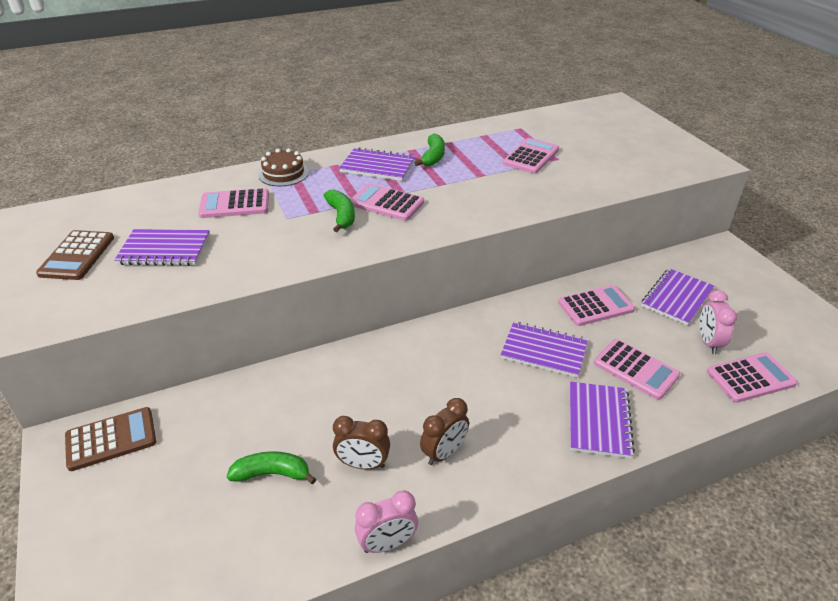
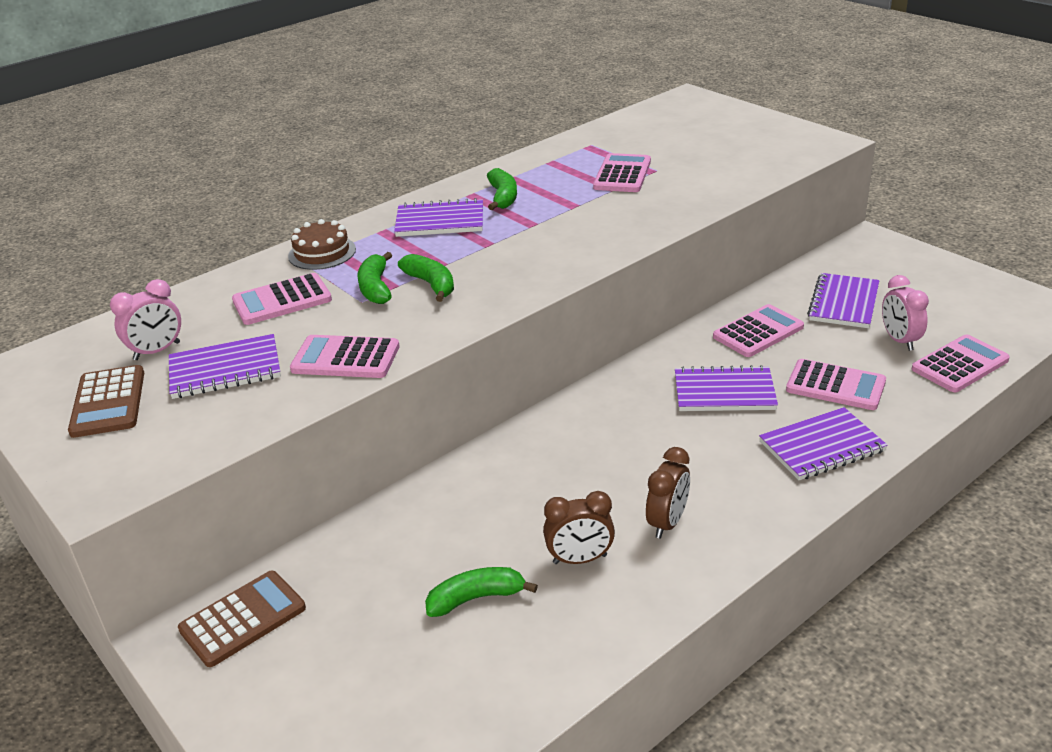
camera: 15 degrees left, 5 degrees down
pink calculator [351,183,424,221] -> pink calculator moved to [290,335,400,378]
pink clock [355,490,418,553] -> pink clock moved to [110,279,181,360]
purple notebook [570,382,635,459] -> purple notebook turned 75 degrees clockwise [759,407,888,480]
none -> green banana [358,252,392,304]

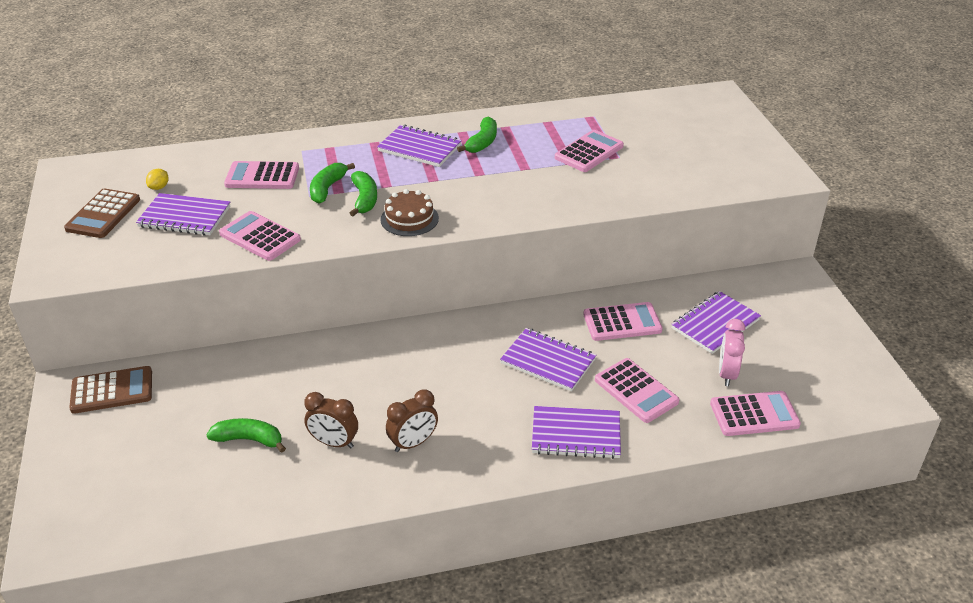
camera: 25 degrees right, 5 degrees up
pink clock [110,279,181,360] -> yellow lemon [146,169,169,190]
brown cake [288,219,356,270] -> brown cake moved to [380,189,439,236]

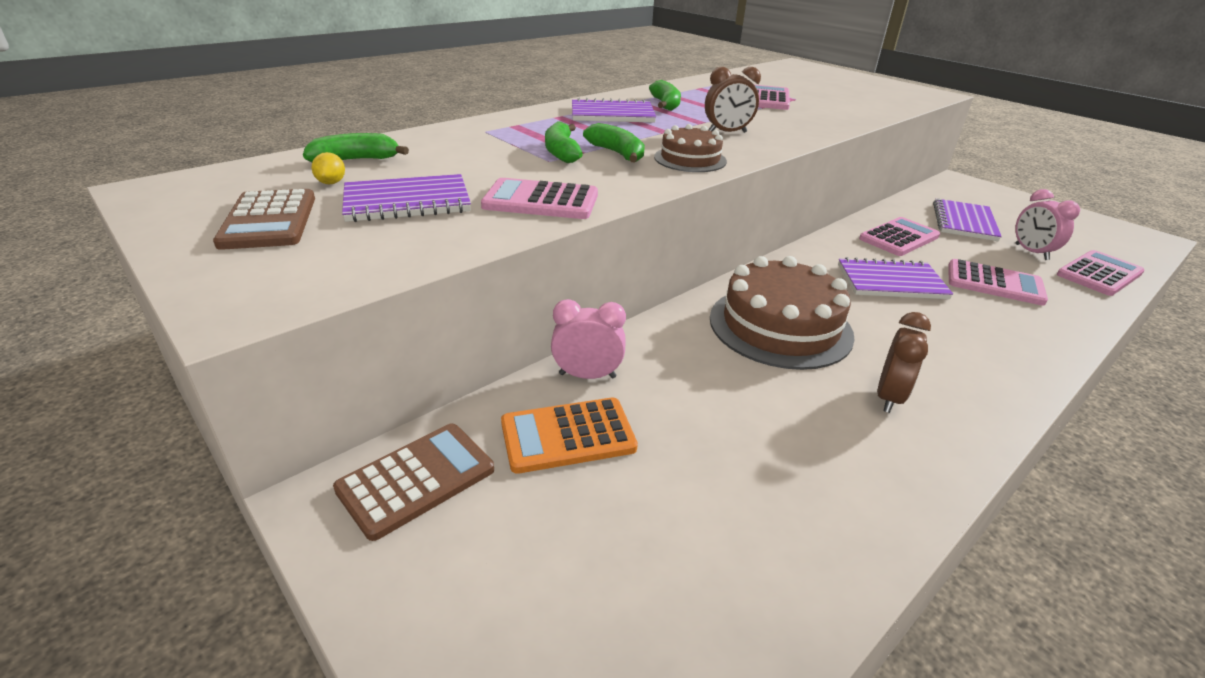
camera: 30 degrees left, 5 degrees down
green banana [207,418,286,453] -> green banana moved to [303,133,409,163]
pink calculator [224,161,299,189] -> none
brown clock [304,392,358,448] -> brown clock moved to [705,67,761,133]
purple notebook [532,406,621,459] -> none
none -> orange calculator [501,397,638,474]
none -> pink clock [551,299,626,379]
none -> brown cake [710,256,855,370]

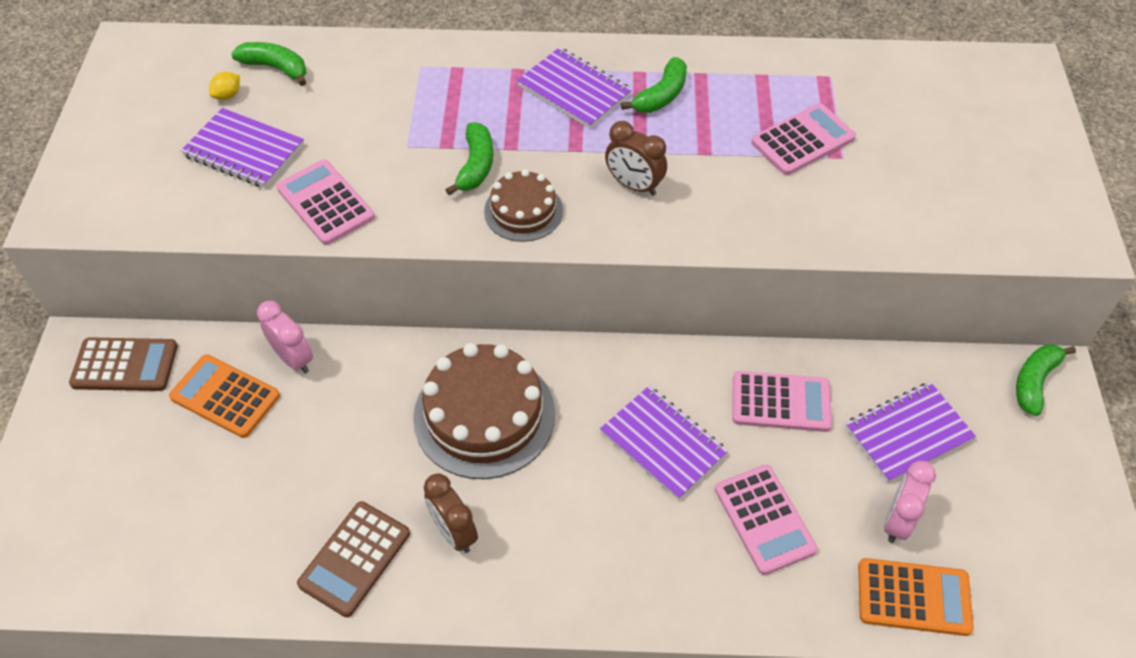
camera: 45 degrees right, 20 degrees up
brown calculator [213,189,315,250] -> brown calculator moved to [297,501,410,617]
green banana [545,121,583,163] -> green banana moved to [1016,344,1076,416]
brown clock [877,312,931,413] -> brown clock turned 75 degrees clockwise [424,473,478,553]
pink calculator [1057,250,1144,296] -> orange calculator [858,558,974,636]

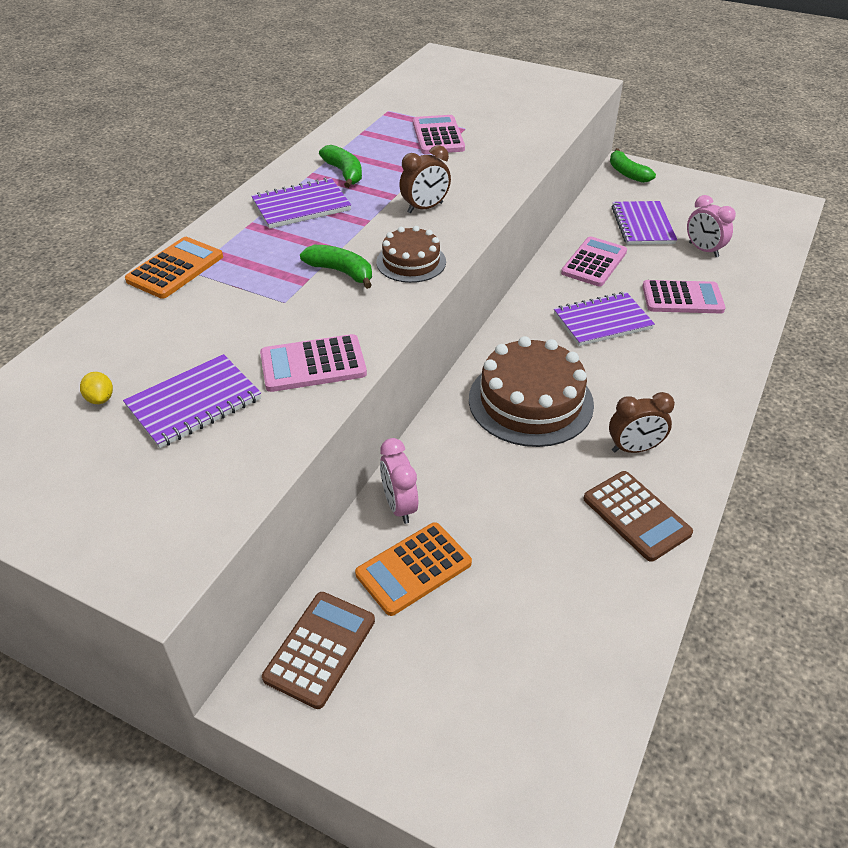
camera: 65 degrees left, 10 degrees down
green banana [231,42,307,86] -> none
pink clock [257,301,313,374] -> pink clock turned 90 degrees counterclockwise [380,438,418,524]
orange calculator [858,558,974,636] -> orange calculator moved to [125,237,223,299]

